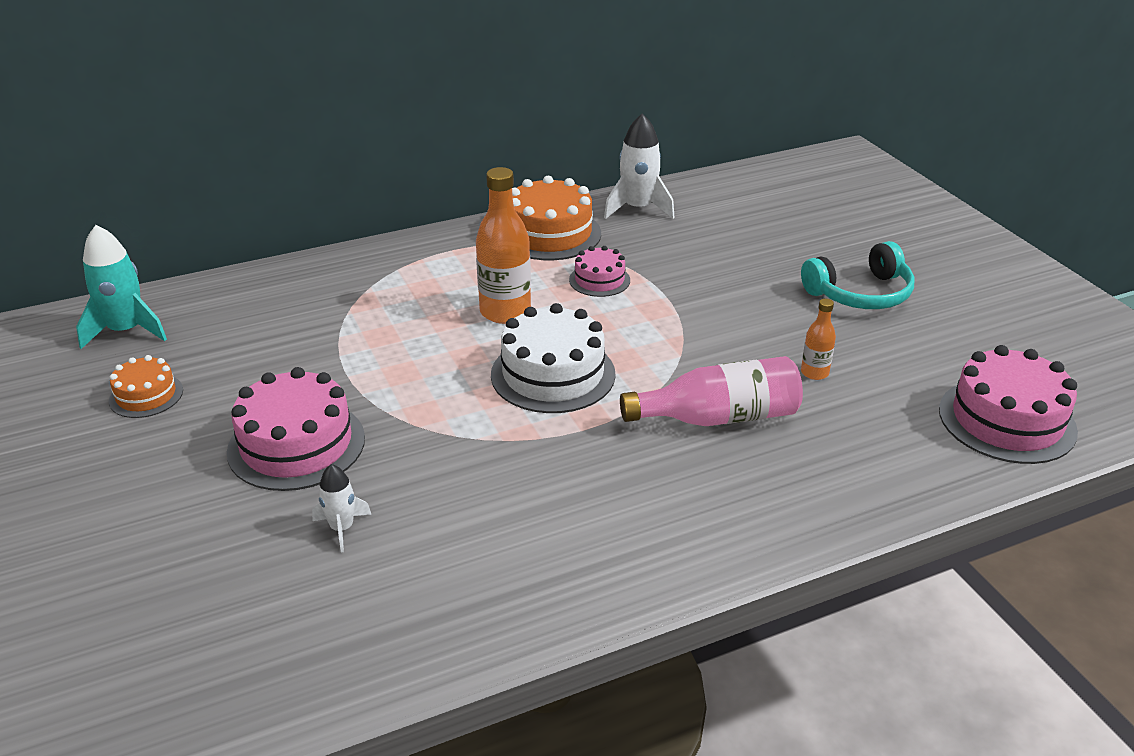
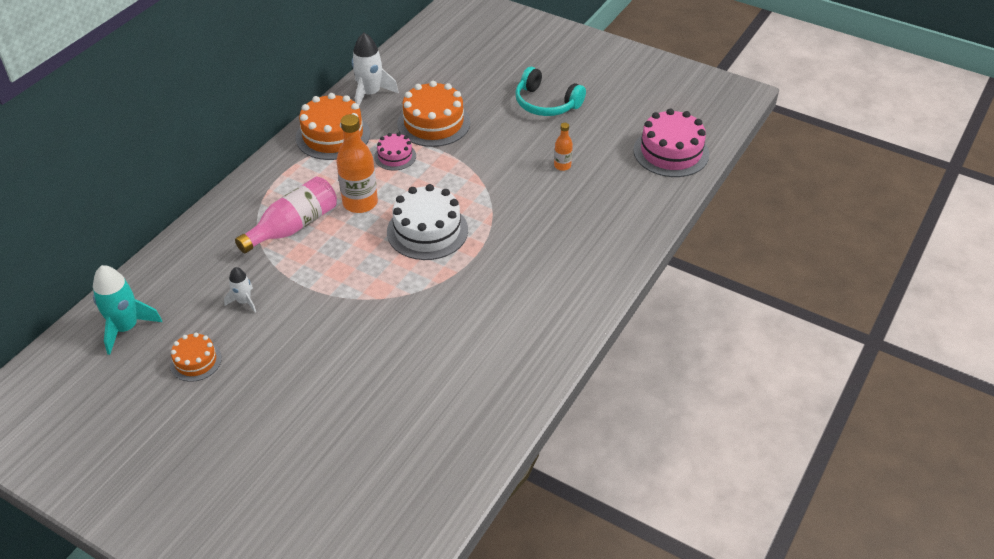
camera: 35 degrees left, 10 degrees up
pink cake [227,367,365,491] -> none
white rocket [312,464,372,552] -> white rocket moved to [224,267,256,312]
pink bottle [620,356,803,426] -> pink bottle moved to [235,177,337,253]
turquoise headphones [801,241,915,309] -> turquoise headphones turned 90 degrees clockwise [515,67,586,116]
none -> orange cake [397,81,470,147]

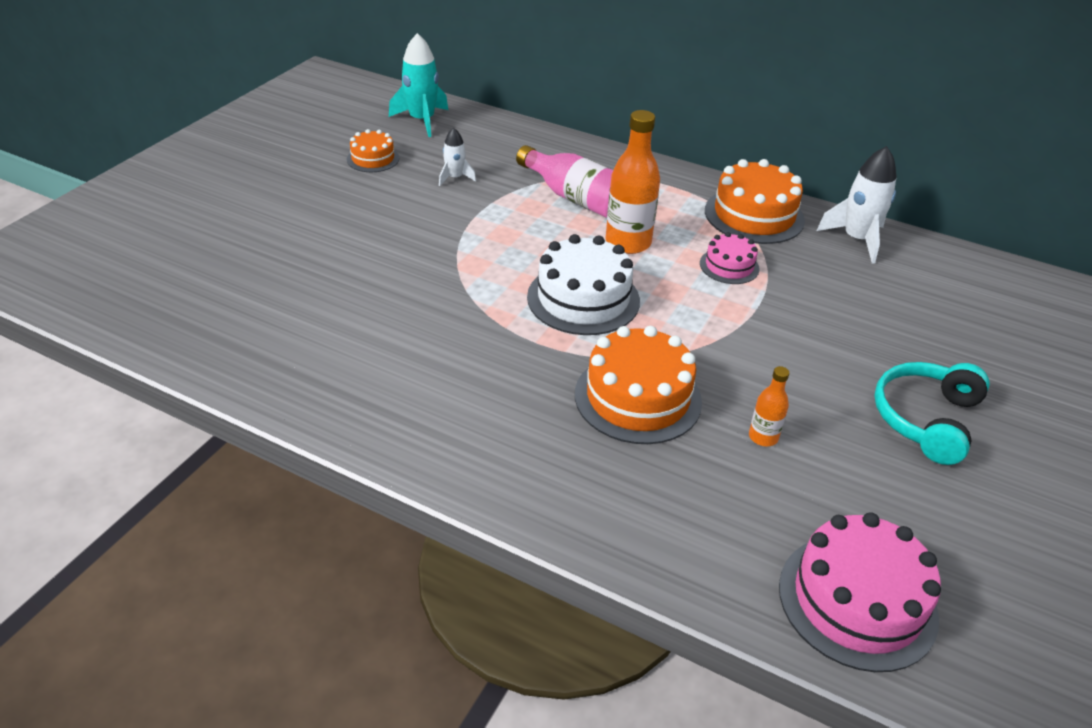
camera: 85 degrees right, 5 degrees down
orange cake [397,81,470,147] -> orange cake moved to [575,326,702,444]

